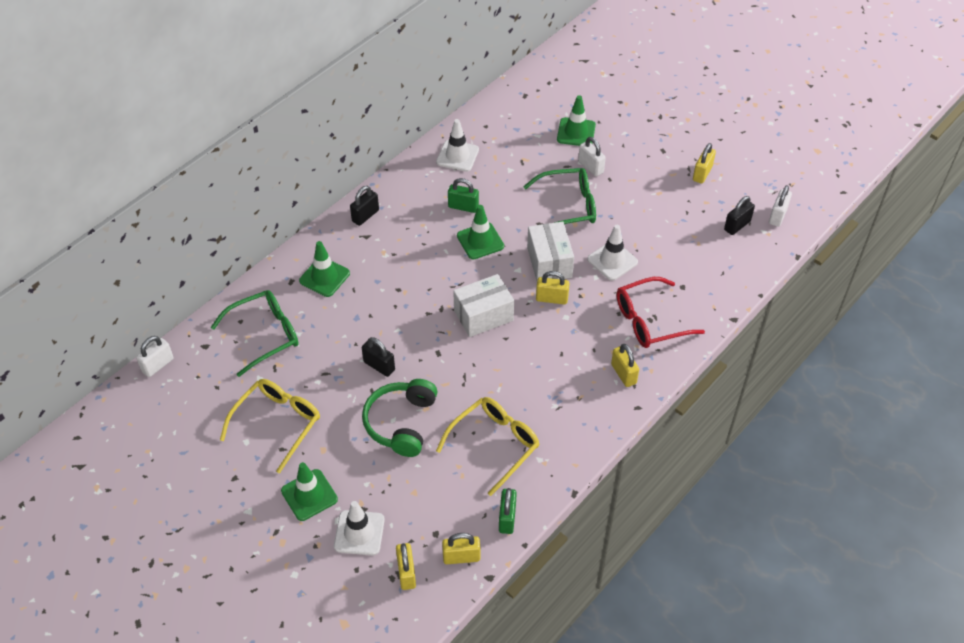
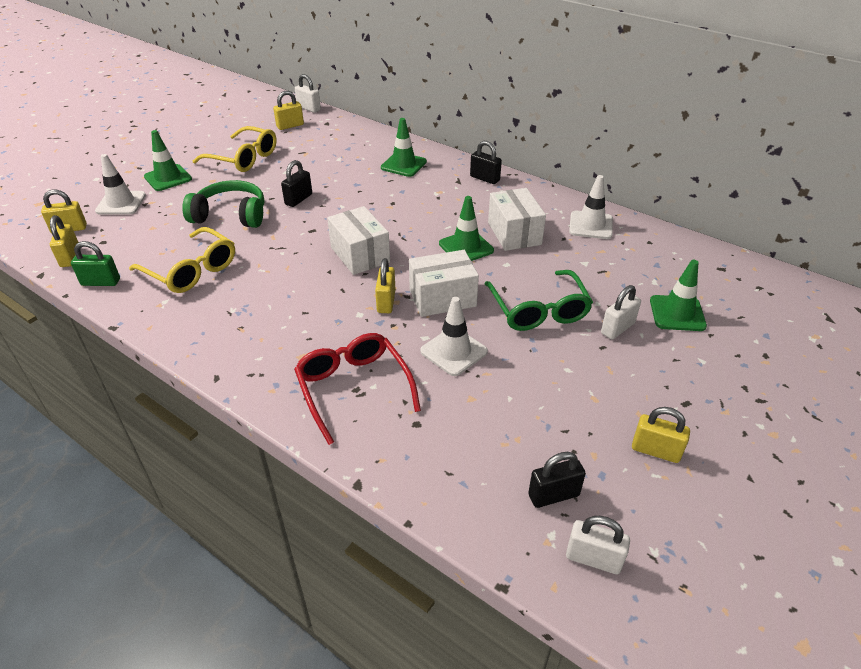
camera: 85 degrees right, 10 degrees down
green glasses [211,290,299,377] -> none
green padlock [448,178,479,213] -> white box [488,188,546,251]
yellow padlock [611,344,639,387] -> yellow padlock moved to [273,91,304,130]
black padlock [724,196,755,235] -> black padlock turned 60 degrees counterclockwise [528,452,586,508]

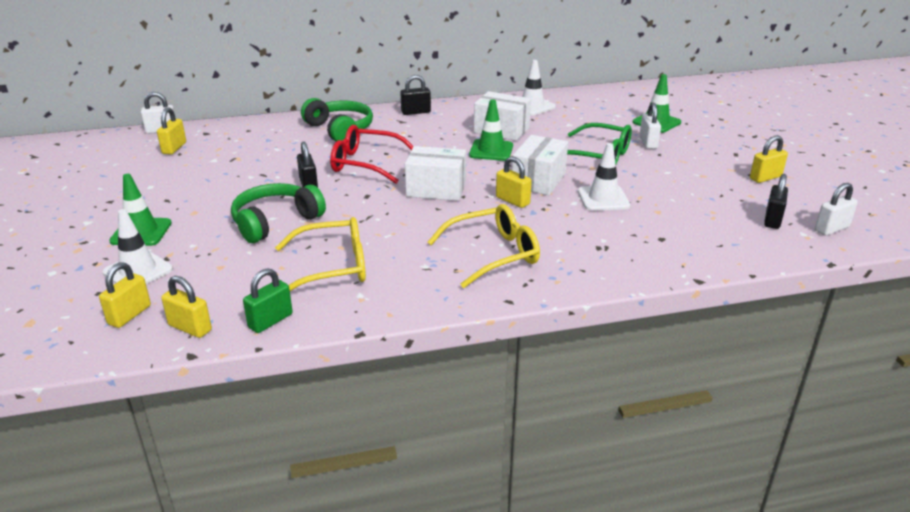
camera: 50 degrees left, 10 degrees down
yellow glasses [193,126,277,172] -> yellow glasses moved to [428,204,540,288]
red glasses [294,333,421,445] -> red glasses moved to [330,125,413,184]
green traffic cone [381,118,427,177] -> green headphones [301,98,373,142]

